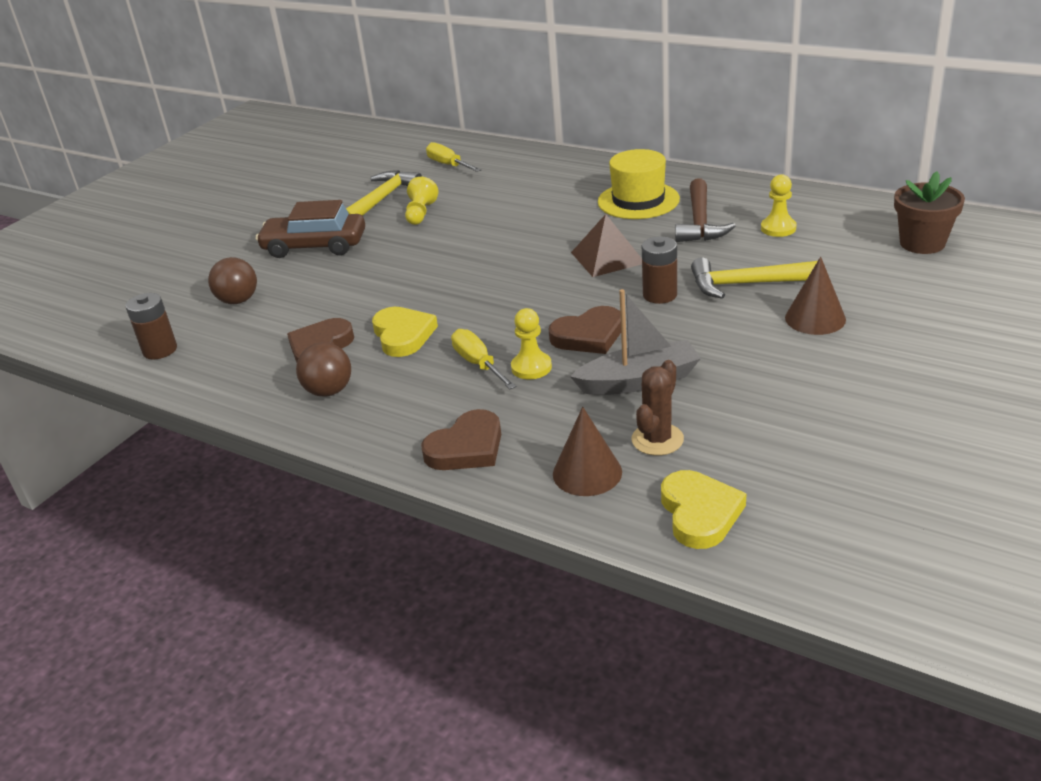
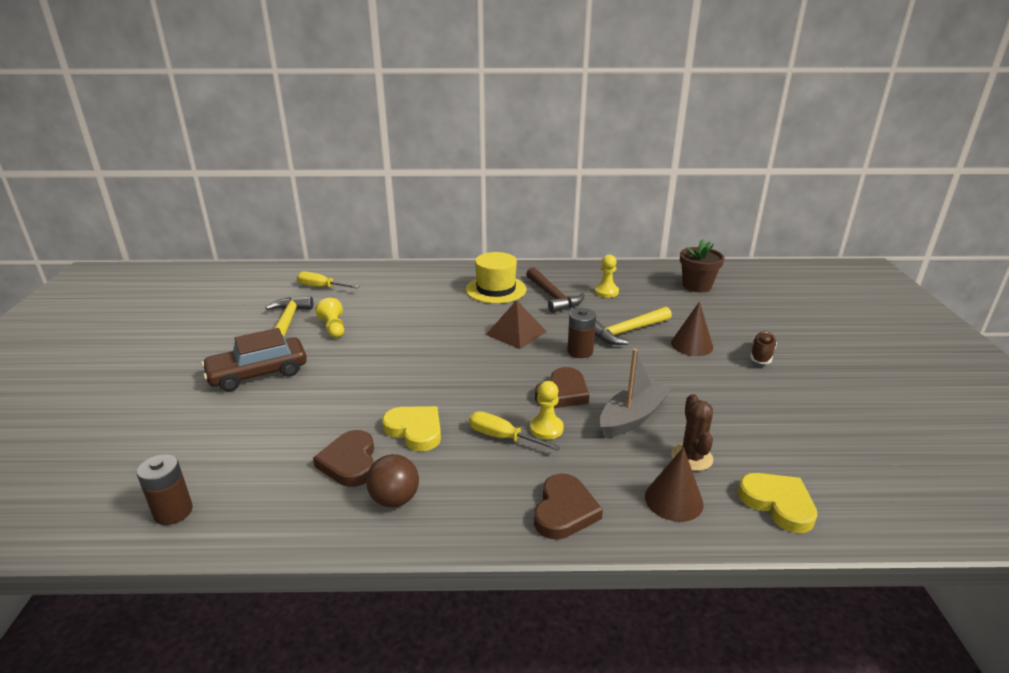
camera: 35 degrees left, 5 degrees down
brown ball [208,257,257,304] -> none
none -> brown shoe [750,331,777,364]

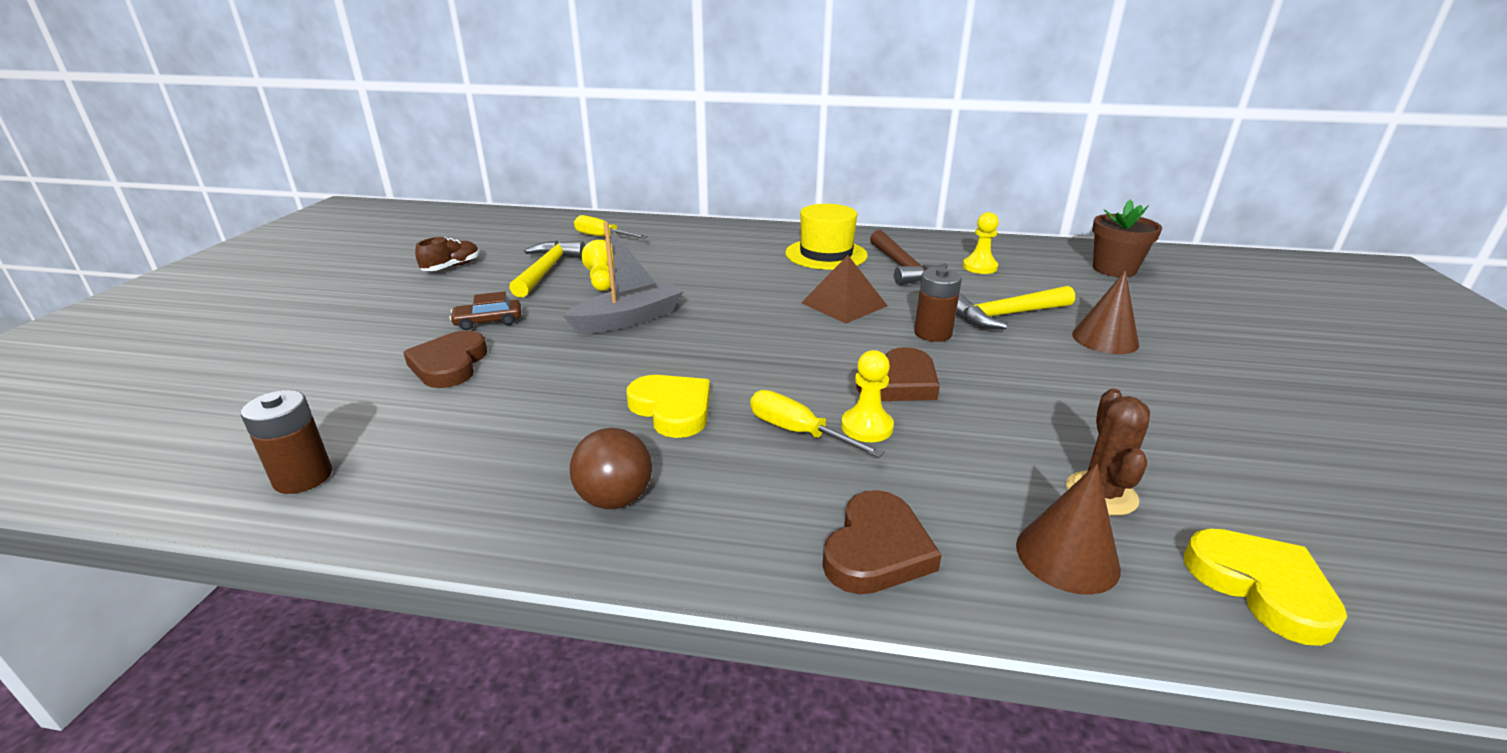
camera: 10 degrees right, 0 degrees up
brown car [201,328,307,392] -> brown car [450,291,521,330], size x0.52
brown heart [313,430,374,487] -> brown heart moved to [403,331,487,388]
grey boat [600,348,672,438] -> grey boat moved to [562,222,684,334]
brown shoe [750,331,777,364] -> brown shoe moved to [415,237,479,271]

